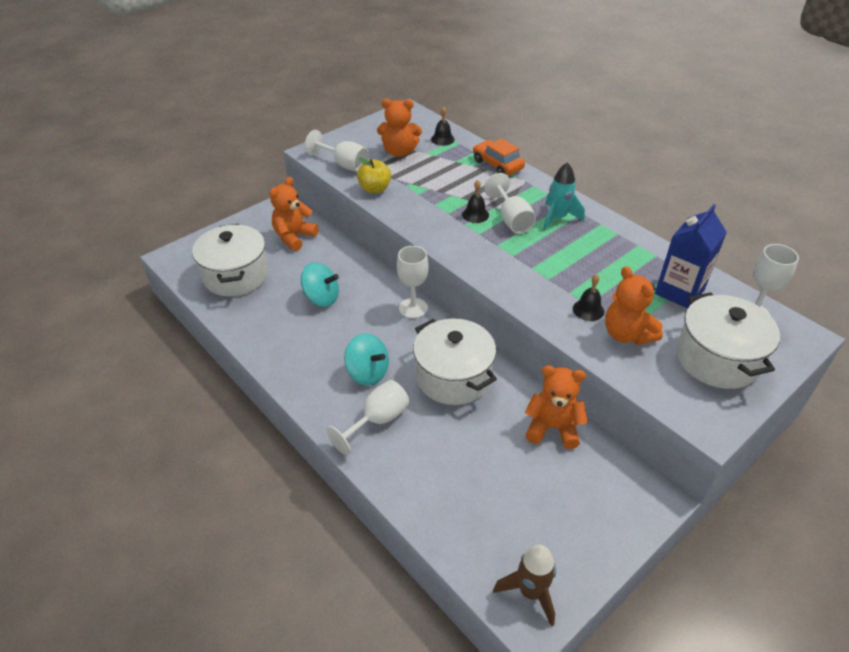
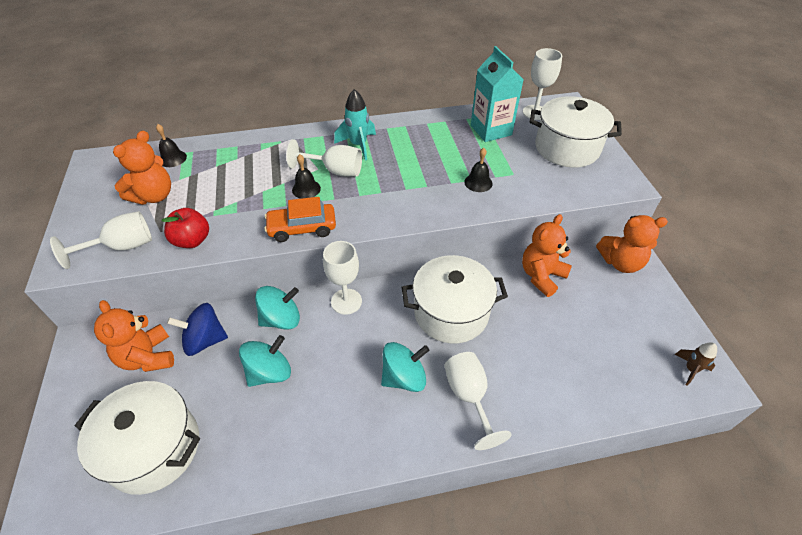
camera: 60 degrees left, 5 degrees up
yellow apple [357,157,391,193] -> red apple [161,208,209,248]
orange car [473,138,525,175] -> orange car moved to [265,197,336,242]
brown rocket [493,545,556,627] -> brown rocket [674,343,717,386], size x0.64
orange teddy bear [605,266,663,345] -> orange teddy bear moved to [596,215,668,273]
blue carton [655,204,727,308] -> turquoise carton [471,46,524,142]
none -> blue spinning top [167,303,228,356]
none -> turquoise spinning top [255,286,300,330]

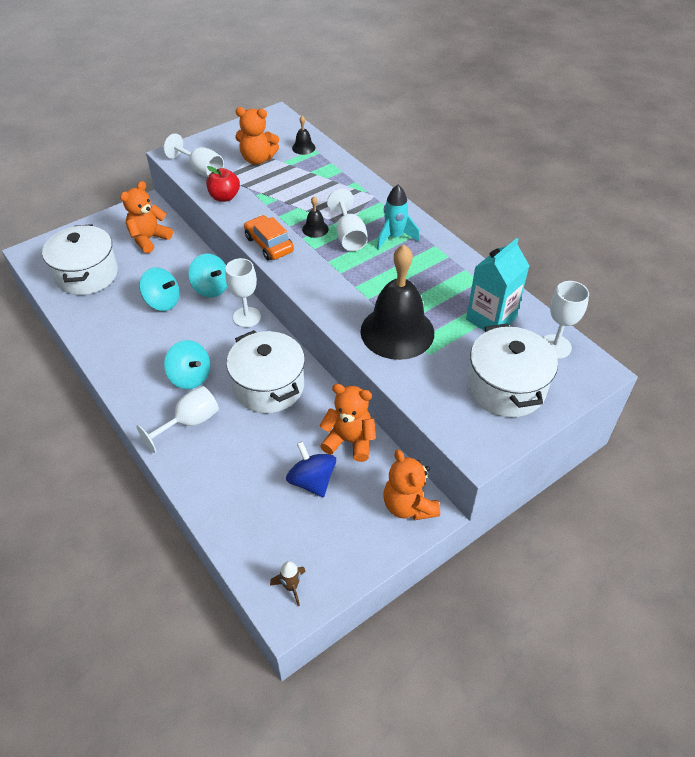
camera: 65 degrees right, 0 degrees up
blue spinning top [167,303,228,356] -> blue spinning top moved to [286,441,336,497]
black bell [464,148,493,192] -> black bell [361,245,434,360], size x2.47

